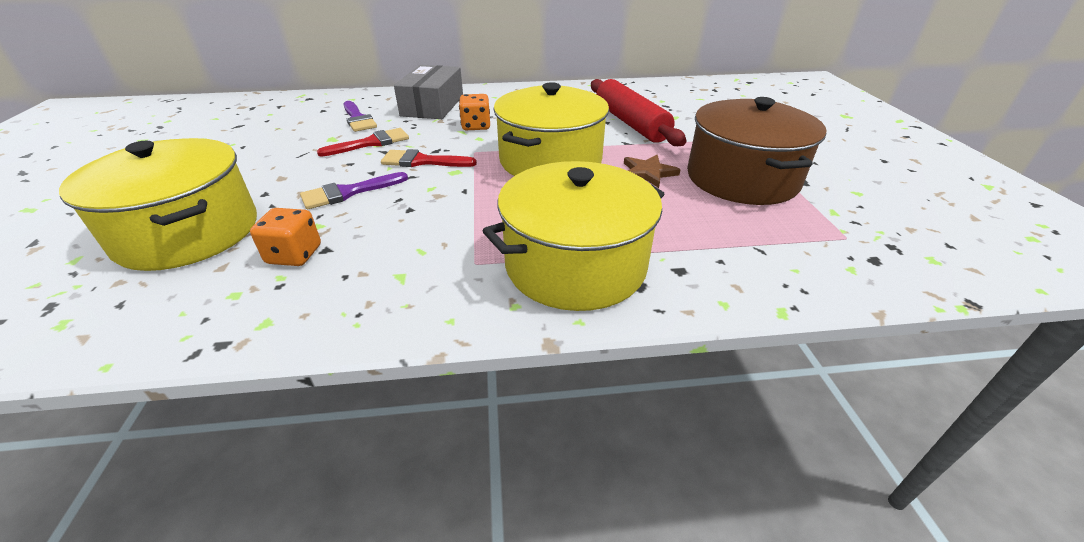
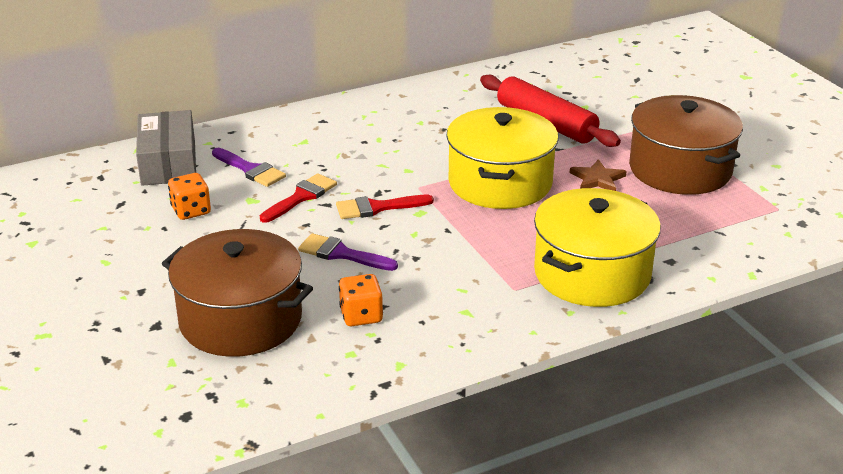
camera: 20 degrees left, 5 degrees down
yellow pot [59,138,257,271] -> brown pot [162,229,313,357]
purple brush [300,172,408,209] -> purple brush turned 75 degrees clockwise [298,233,398,271]
grey box [394,65,463,119] -> grey box moved to [136,110,196,186]
orange dice [459,94,490,130] -> orange dice moved to [168,173,211,220]

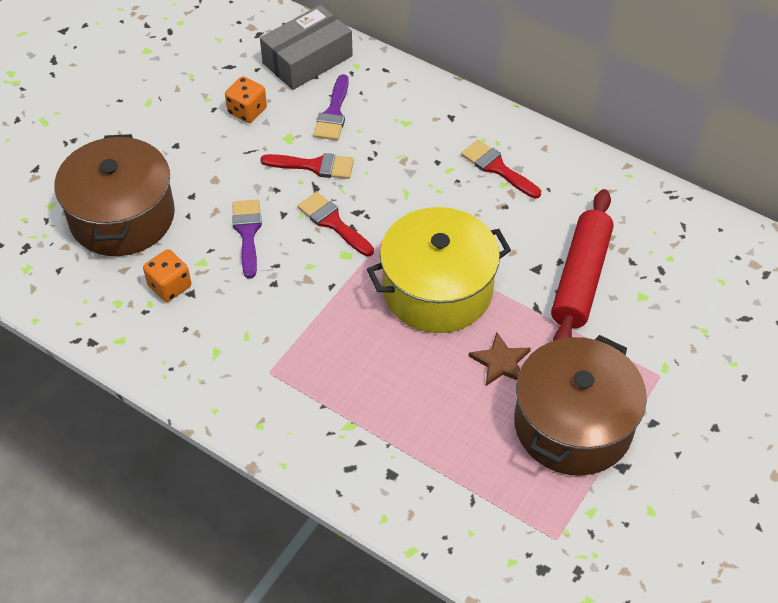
camera: 60 degrees right, 20 degrees up
yellow pot [534,188,661,307] -> none
none -> red brush [461,140,541,199]

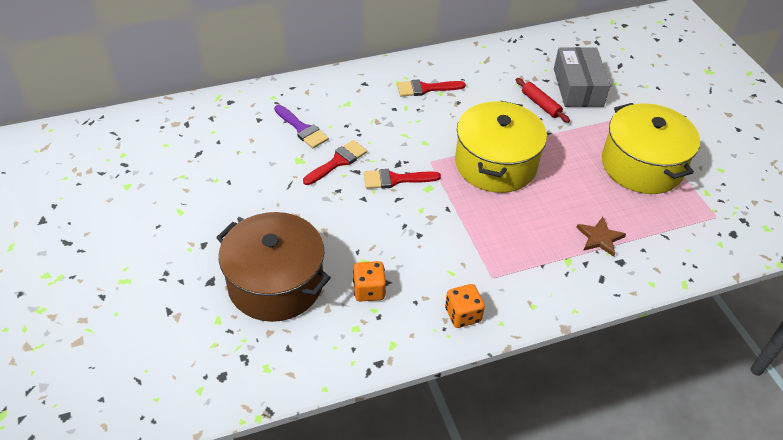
camera: 55 degrees left, 5 degrees down
orange dice [225,76,267,123] -> orange dice moved to [445,284,485,328]
purple brush [232,199,262,279] -> none
grey box [260,5,353,90] -> grey box moved to [554,47,611,107]
brown star [469,332,531,386] -> brown star moved to [576,217,626,257]
brown pot [514,335,647,476] -> yellow pot [602,103,700,194]
red rolling pin [551,189,614,341] -> red rolling pin [516,78,570,123], size x0.53

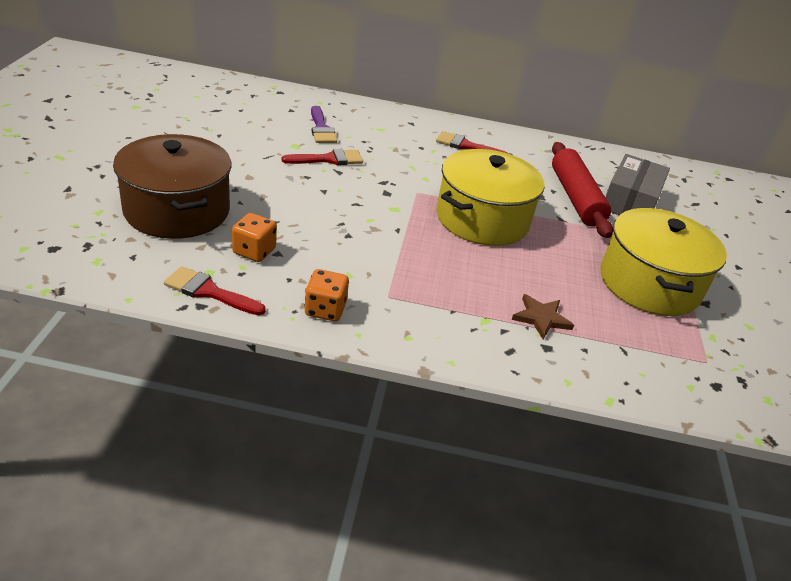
camera: 25 degrees right, 10 degrees down
red brush [364,169,441,189] -> red brush moved to [164,266,266,315]
red rolling pin [516,78,570,123] -> red rolling pin [552,142,613,238], size x1.90

